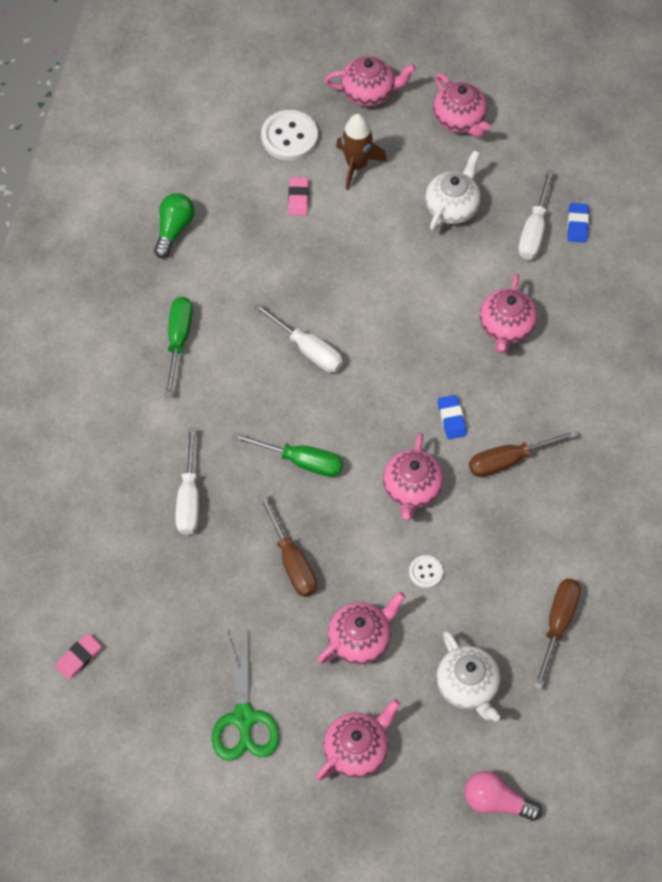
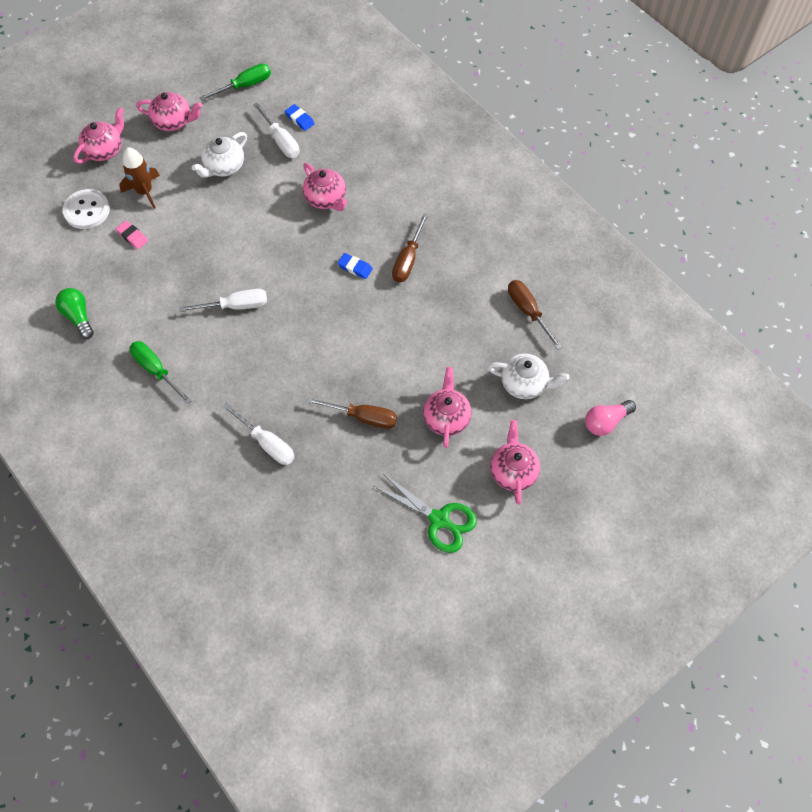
camera: 50 degrees left, 0 degrees up
pink eraser [56,633,101,680] -> none
green screwdriver [232,433,343,477] -> green screwdriver moved to [199,63,271,101]
pink teapot [383,433,443,520] -> none
white button [409,555,443,588] -> none
white teapot [425,150,481,231] -> white teapot turned 120 degrees counterclockwise [192,132,247,178]

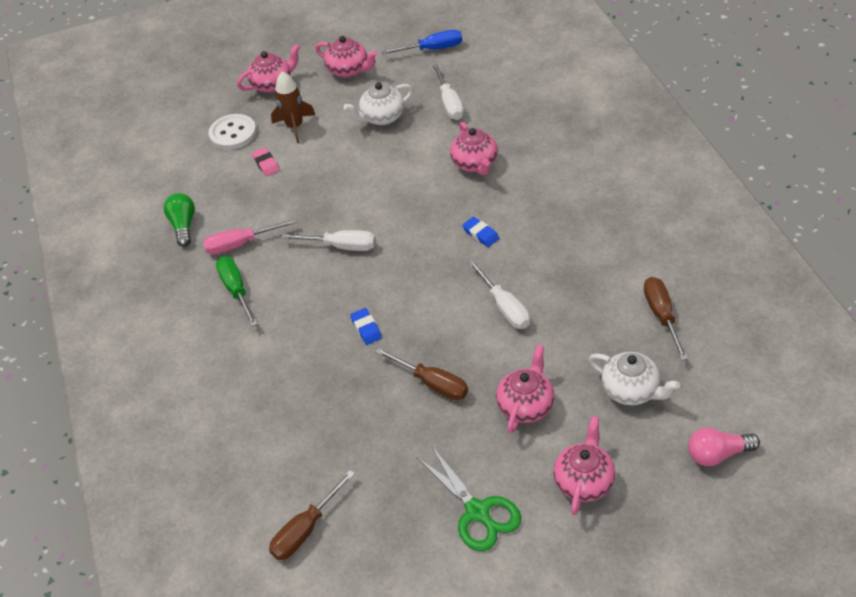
camera: 25 degrees right, 15 degrees down
green screwdriver [199,63,271,101] -> blue screwdriver [381,30,462,55]
white screwdriver [223,403,295,465] -> white screwdriver moved to [468,260,530,329]
blue eraser [285,104,315,131] -> blue eraser moved to [350,308,382,345]
brown screwdriver [392,213,428,282] -> brown screwdriver moved to [269,470,355,560]
none -> pink screwdriver [203,219,297,254]

